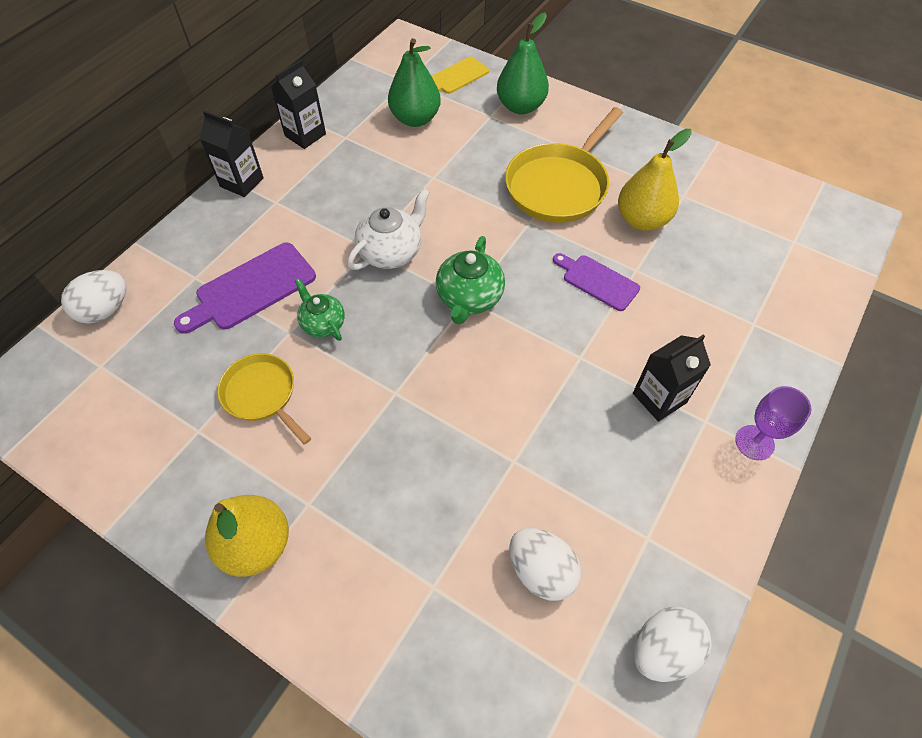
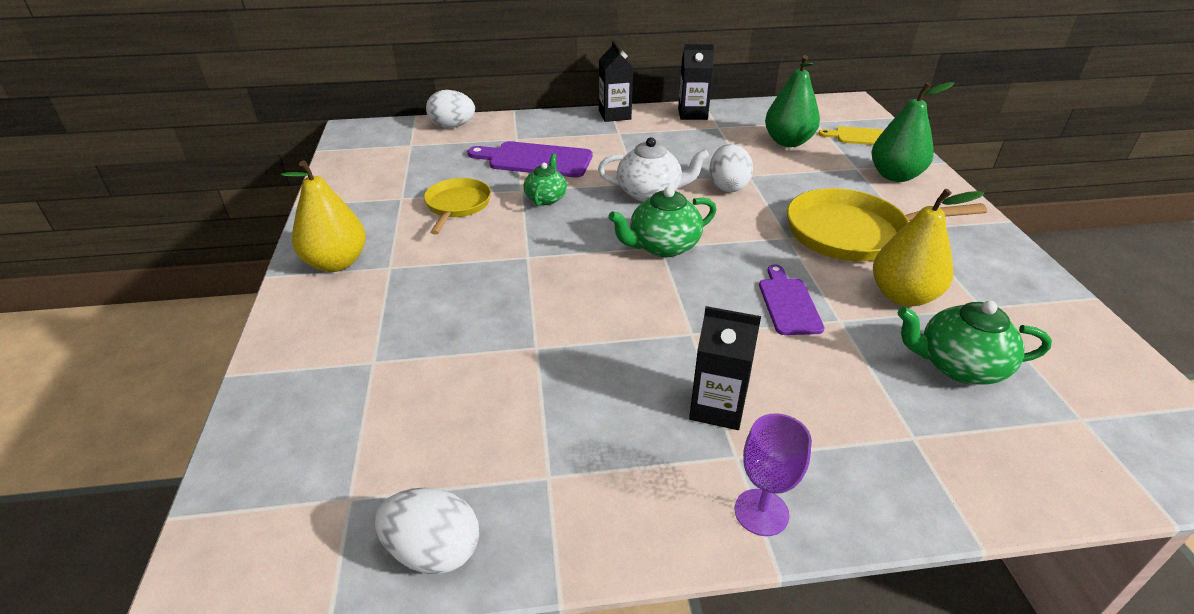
camera: 50 degrees right, 20 degrees down
white egg [509,528,581,601] -> white egg moved to [709,144,753,192]
none -> green teapot [898,301,1052,385]

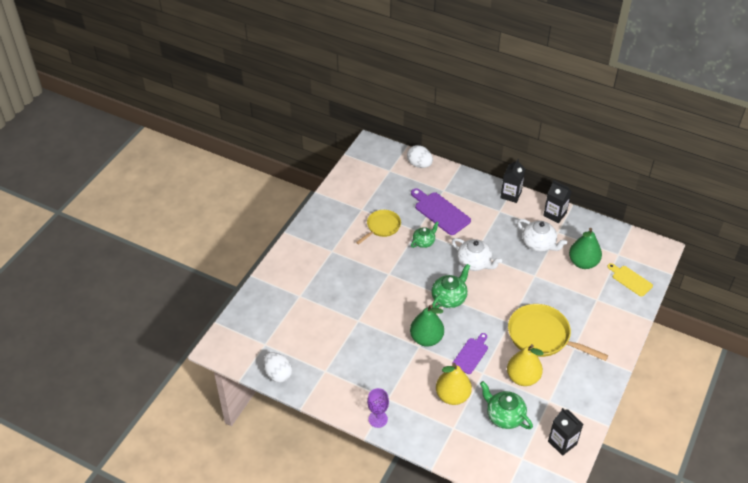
camera: 35 degrees right, 10 degrees up
yellow pear [280,161,366,272] -> yellow pear moved to [436,363,472,405]
green teapot [608,186,716,257] -> green teapot turned 120 degrees clockwise [431,264,470,308]
black carton [689,306,761,430] -> black carton moved to [548,408,583,456]
white egg [709,144,753,192] -> none
green pear [871,82,954,182] -> green pear moved to [410,304,444,347]
none -> white teapot [518,219,567,252]

